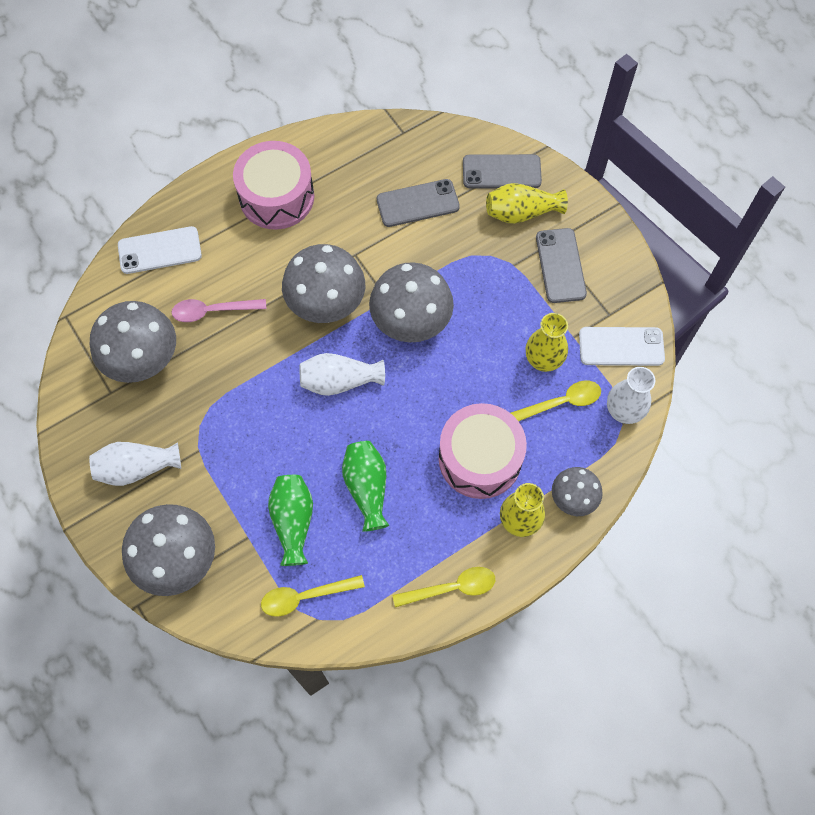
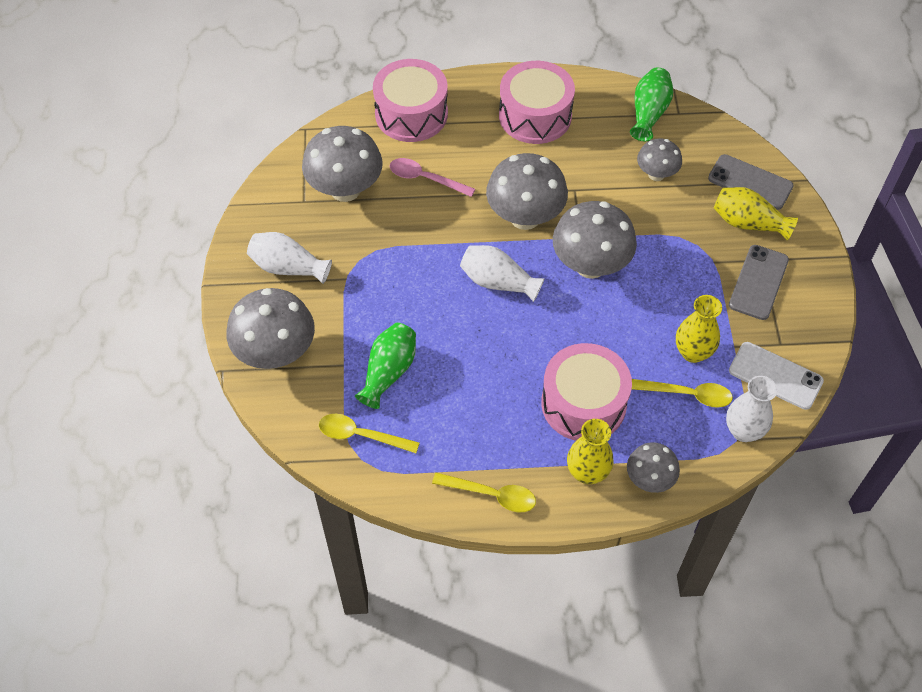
camera: 30 degrees right, 10 degrees down
white phone [118,226,202,274] -> pink drum [373,59,448,142]
green vase [342,441,389,532] -> green vase moved to [630,68,673,141]
grey phone [377,179,460,227] -> grey mushroom [637,138,682,181]

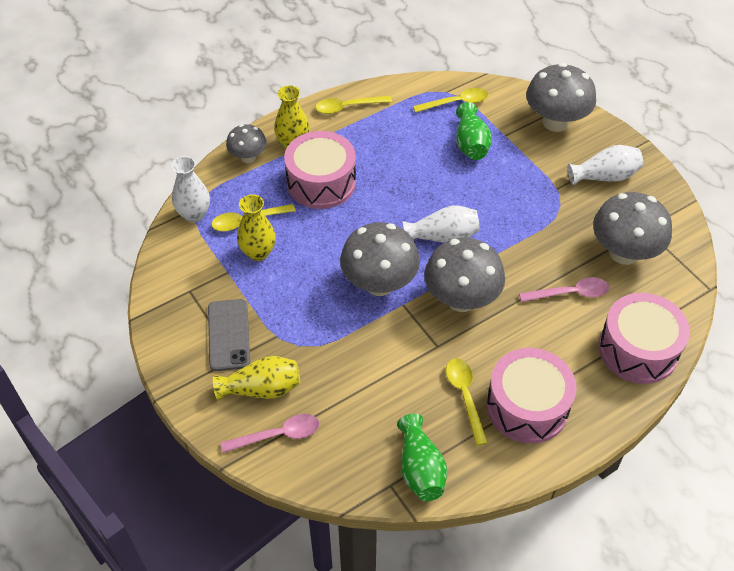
camera: 150 degrees right, 5 degrees down
grey mushroom [637,138,682,181] -> none
grey phone [708,154,794,210] -> pink spoon [221,414,319,453]
white phone [729,342,824,410] -> none
none -> yellow spoon [446,358,488,446]

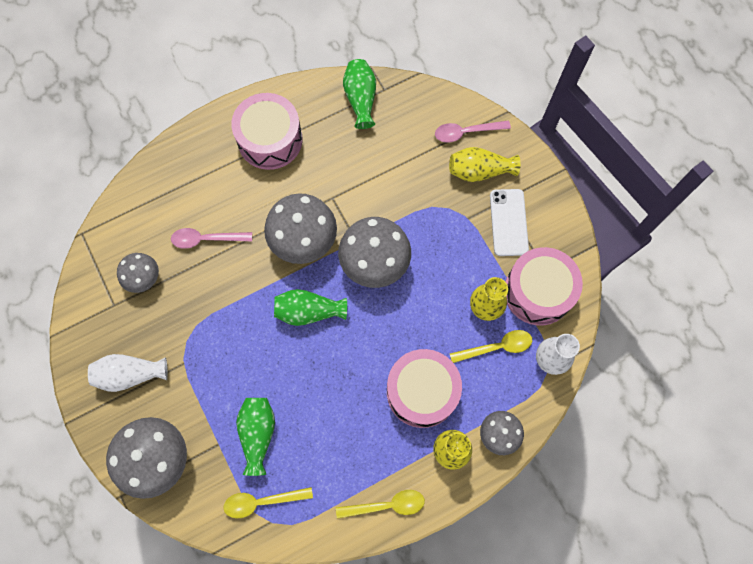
camera: 175 degrees left, 20 degrees up
grey phone [208,299,250,371] -> white phone [490,189,529,256]
white vase [403,205,480,243] -> green vase [274,289,347,326]
yellow spoon [446,358,488,446] -> none
grey mushroom [593,192,672,265] -> grey mushroom [117,253,159,293], size x0.57
pink drum [599,293,690,384] -> pink drum moved to [505,247,583,325]

